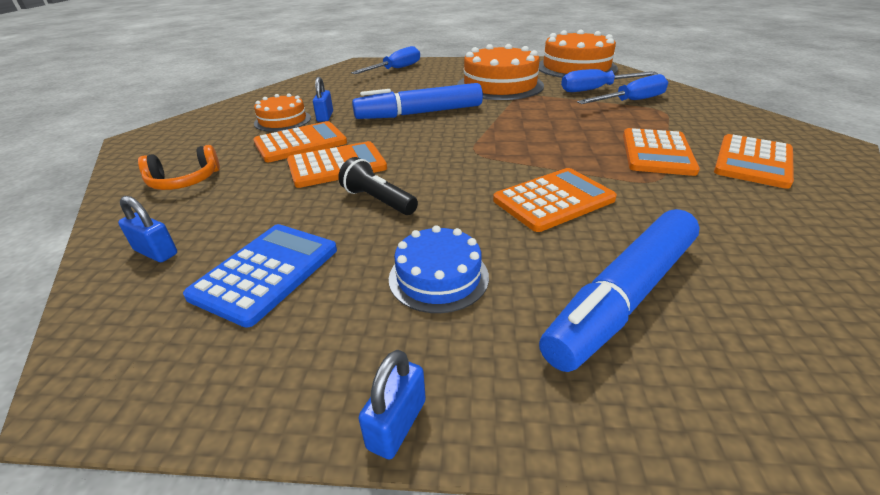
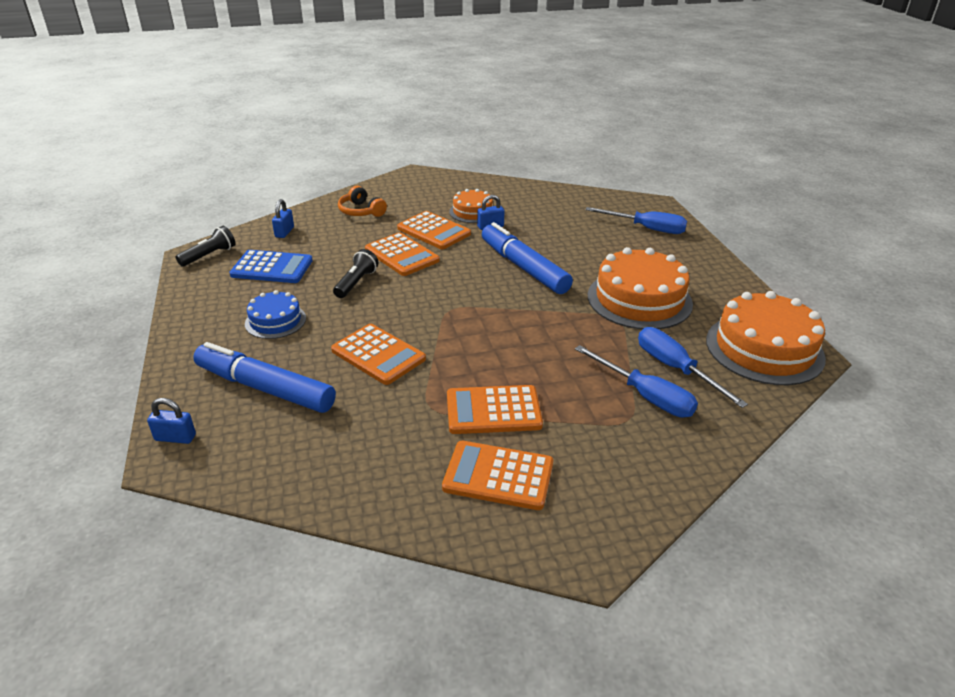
camera: 70 degrees right, 0 degrees up
blue padlock [358,350,426,460] -> blue padlock moved to [147,398,196,444]
none -> black flashlight [176,226,236,267]

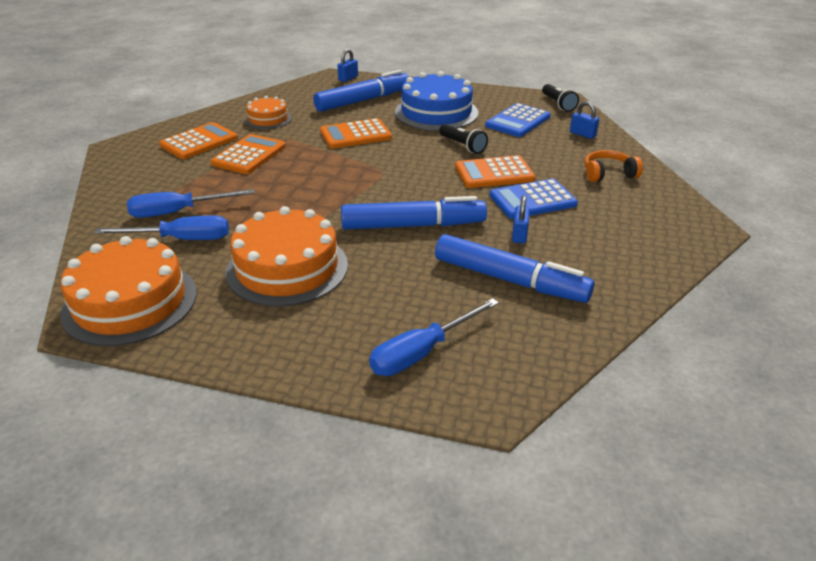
camera: 120 degrees right, 0 degrees up
blue cake [245,290,306,339] -> blue cake [395,71,478,131], size x1.82
orange calculator [397,211,471,249] -> blue calculator [490,179,578,219]
orange cake [449,189,493,223] -> orange cake moved to [244,96,292,129]
none -> blue marker [435,234,595,303]

